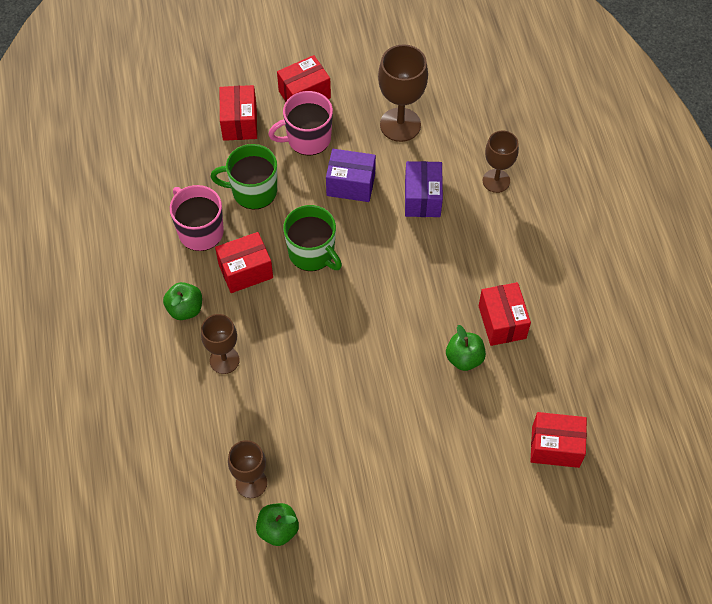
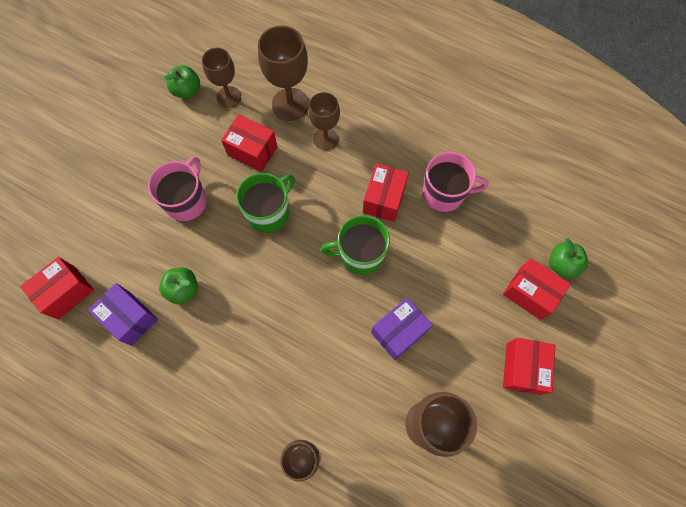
camera: 130 degrees right, 10 degrees up
green apple [163,282,202,320] -> green apple moved to [549,238,588,279]
green mug [211,144,277,210] -> green mug moved to [236,173,295,233]
pink mug [268,91,333,156] -> pink mug moved to [148,157,207,221]
purple box [405,161,443,217] -> purple box moved to [88,283,158,346]
red box [479,282,531,346] -> red box moved to [221,114,278,172]
none -> brown goblet [258,25,309,121]

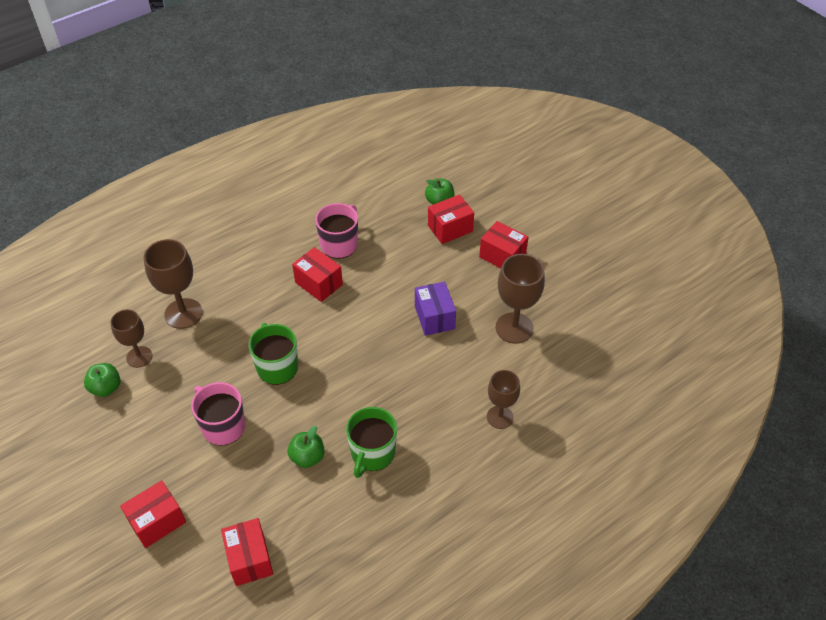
camera: 65 degrees left, 20 degrees down
purple box [88,283,158,346] -> none
red box [221,114,278,172] -> red box moved to [120,480,186,548]
brown goblet [308,92,340,150] -> none
green mug [320,215,390,275] -> green mug moved to [346,407,397,478]

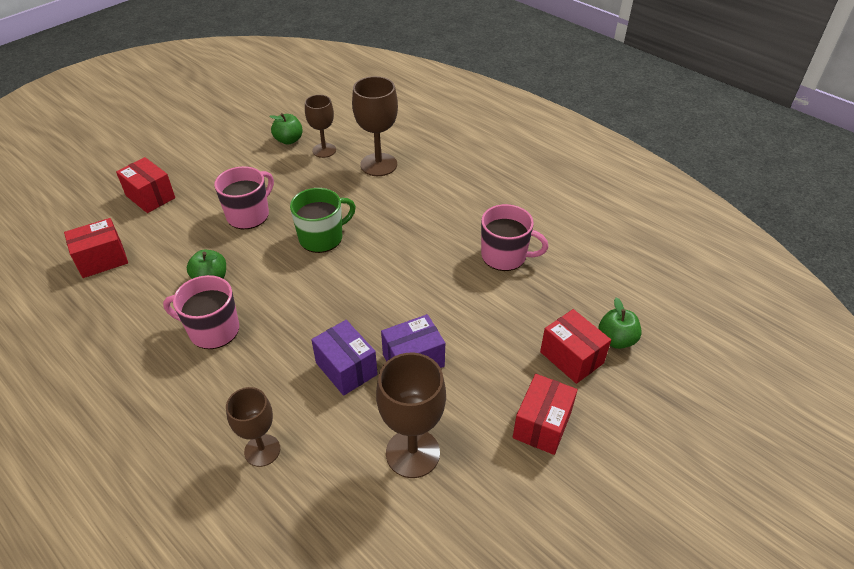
camera: 80 degrees right, 5 degrees down
red box [292,247,343,302] -> none
green mug [346,407,397,478] -> pink mug [163,275,239,349]
none -> purple box [311,320,378,396]

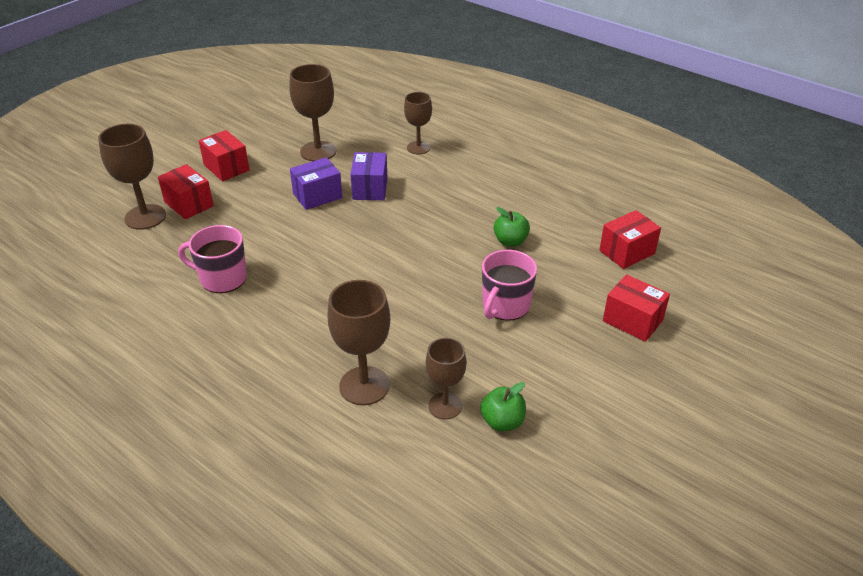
camera: 175 degrees right, 5 degrees down
pink mug [163,275,239,349] -> none
green mug [290,188,356,253] -> none
purple box [311,320,378,396] -> purple box turned 45 degrees clockwise [350,152,388,200]
red box [513,374,578,455] -> red box turned 60 degrees counterclockwise [199,130,249,181]
green apple [598,297,641,349] -> brown goblet [98,124,166,230]

